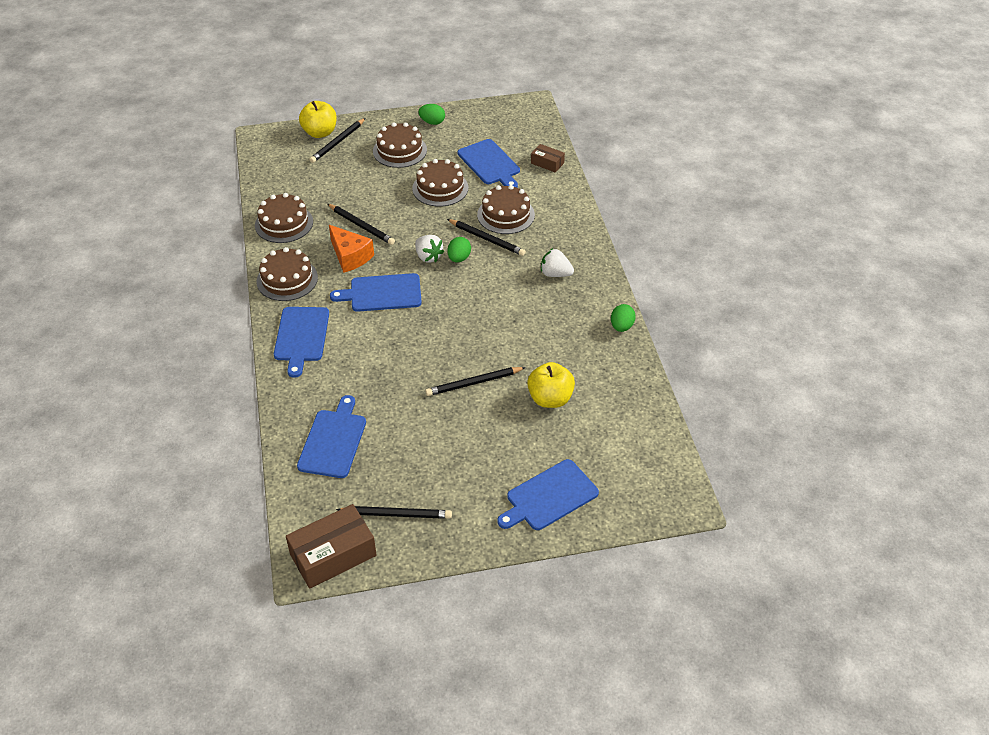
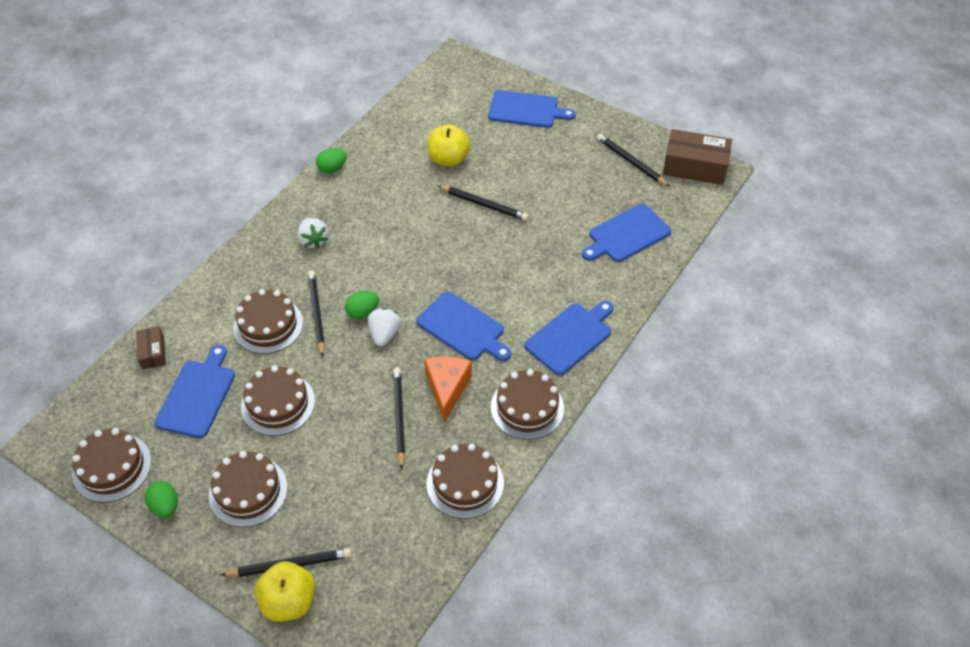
camera: 135 degrees left, 5 degrees up
none -> brown cake [72,428,151,502]

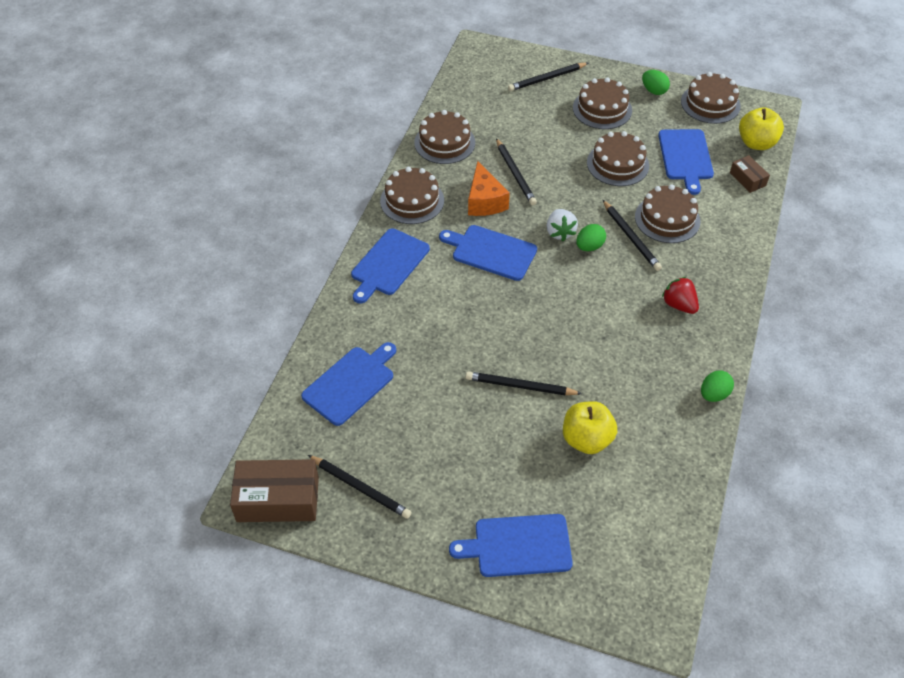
camera: 165 degrees right, 0 degrees up
yellow apple [255,562,315,622] -> yellow apple moved to [739,107,784,150]
white strawberry [297,218,328,249] -> red strawberry [662,277,699,314]

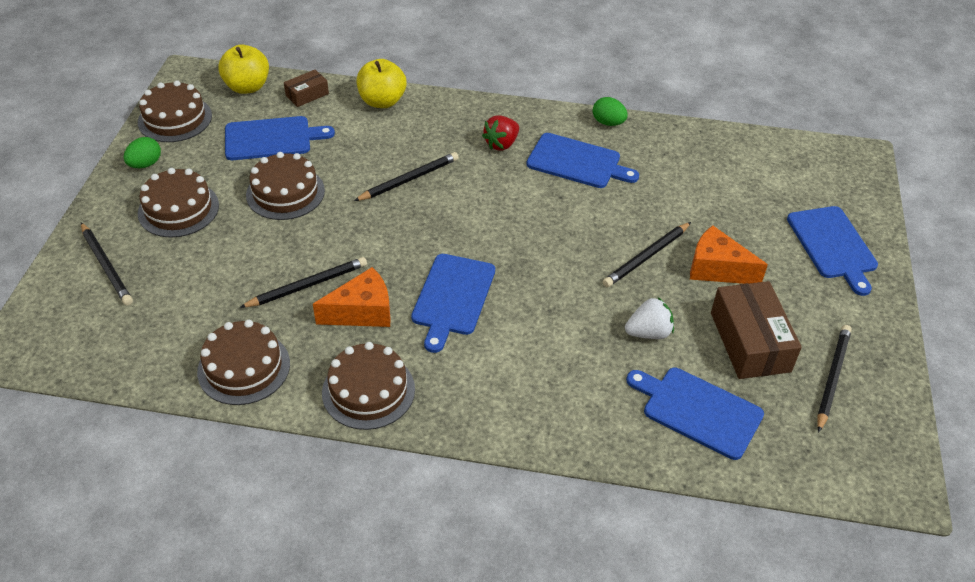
camera: 100 degrees left, 5 degrees down
brown box [230,459,319,522] -> brown box moved to [711,281,802,379]
blue cutting board [351,228,430,303] -> blue cutting board moved to [526,133,639,188]
black pencil [466,371,582,395] -> black pencil turned 45 degrees clockwise [603,222,691,287]
white strawberry [547,209,578,241] -> white strawberry moved to [625,297,674,339]
yellow apple [563,401,617,454] -> yellow apple moved to [357,59,406,108]
green egg [576,224,606,251] -> none
brown cake [635,184,700,243] -> none
none -> orange cheese [690,225,768,284]

